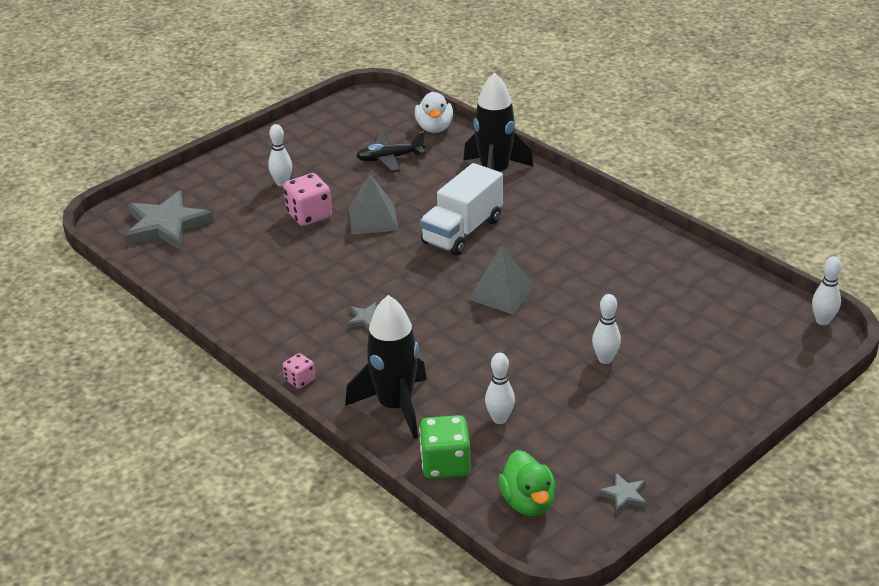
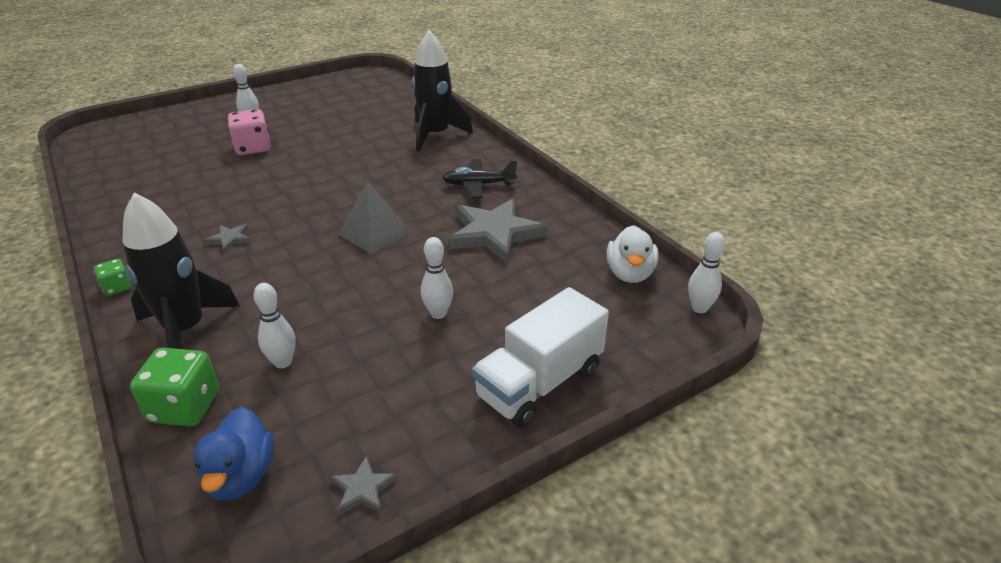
camera: 10 degrees right, 0 degrees up
grey star [124,191,214,250] -> grey star moved to [448,198,548,264]
pink dice [283,353,315,389] -> green dice [94,259,132,296]
grey pyramid [349,174,398,235] -> none
black plane [356,131,425,172] -> black plane moved to [442,159,517,198]
white duck [415,92,453,133] -> white duck moved to [607,225,659,283]
white truck [420,163,503,256] -> white truck moved to [472,287,609,428]
green duck [498,450,556,516] -> blue duck [194,407,274,501]

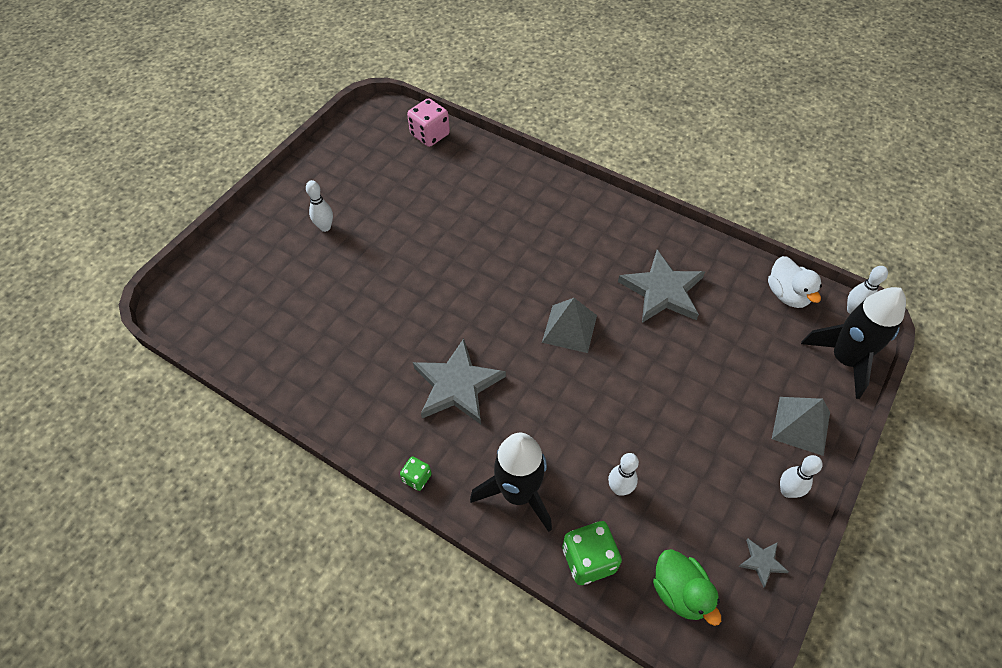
camera: 25 degrees left, 20 degrees up
blue duck [194,407,274,501] -> green duck [653,549,721,626]
grey star [204,224,251,253] -> grey star [413,339,506,424], size x2.26
pink dice [227,109,271,155] -> pink dice moved to [407,98,450,147]
black rocket [412,30,473,151] -> black rocket moved to [801,287,906,399]
white bowling pin [421,237,453,319] -> white bowling pin moved to [780,455,823,498]
black plane [442,159,517,198] -> none
white truck [472,287,609,428] -> grey pyramid [772,397,830,456]

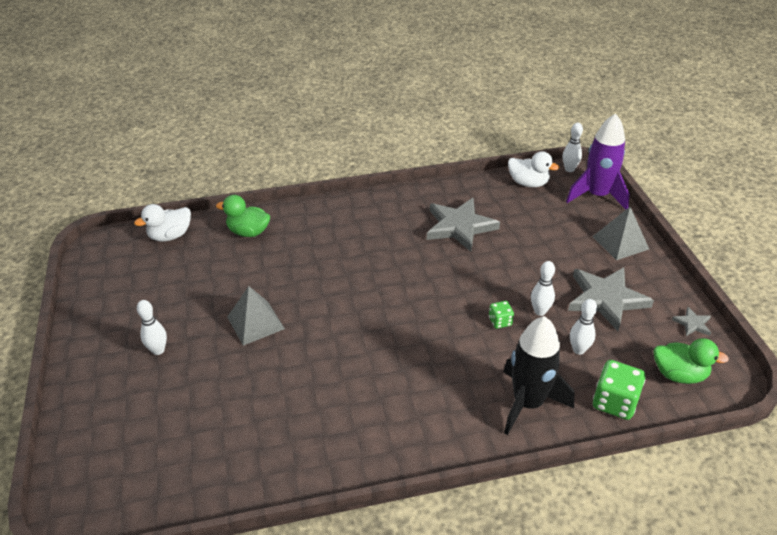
camera: 45 degrees left, 15 degrees down
green dice [400,456,432,491] -> green dice moved to [489,301,514,329]
pink dice [407,98,450,147] -> white duck [134,204,191,242]
grey star [413,339,506,424] -> grey star moved to [568,267,654,331]
grey pyramid [542,298,597,353] -> grey pyramid moved to [227,286,285,346]
white bowling pin [780,455,823,498] -> white bowling pin moved to [531,261,555,316]
black rocket [801,287,906,399] -> purple rocket [566,113,630,209]
none -> green duck [216,195,270,237]

